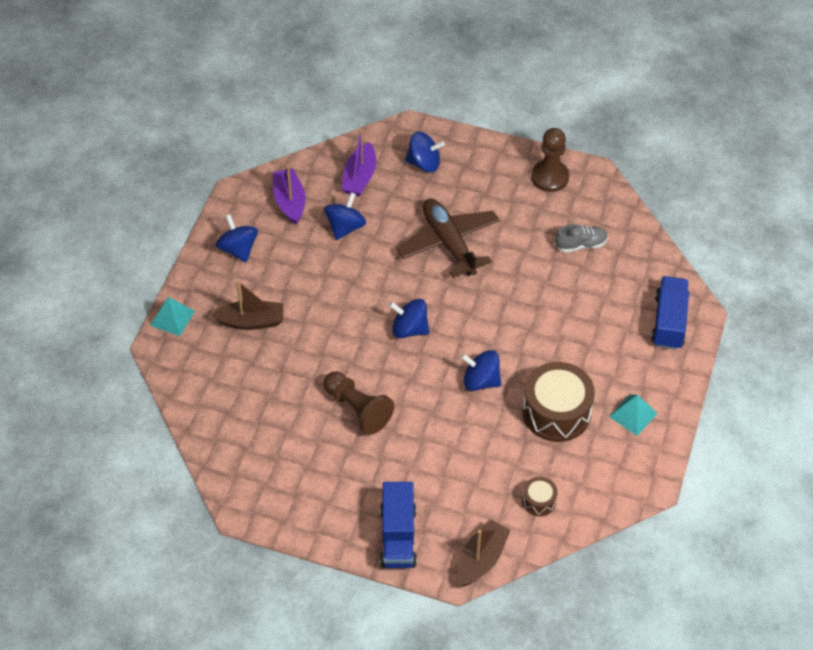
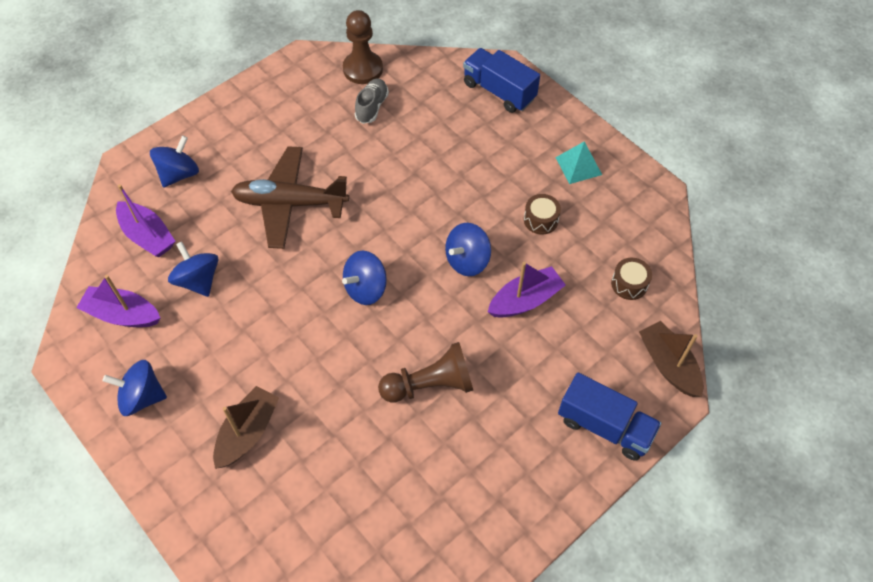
camera: 60 degrees left, 5 degrees up
turquoise pyramid [150,297,195,336] -> none
brown drum [523,362,595,442] -> brown drum [524,194,561,235], size x0.48
brown pawn [531,128,569,192] -> brown pawn moved to [343,10,383,84]
none -> purple boat [488,262,566,318]

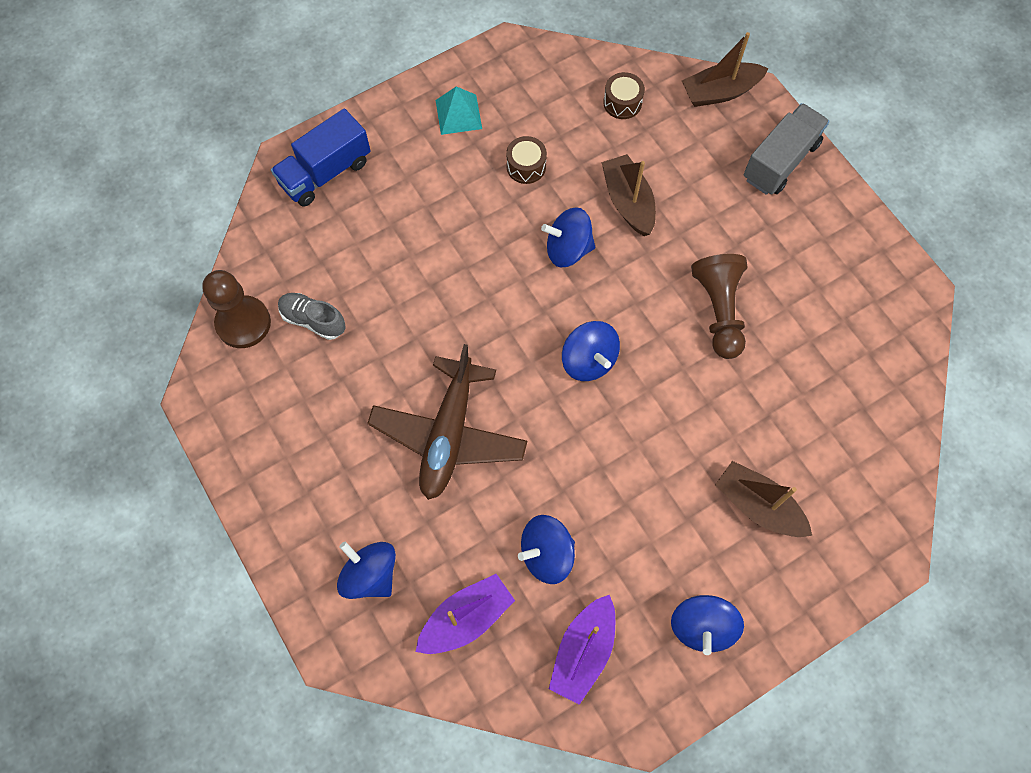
camera: 80 degrees left, 10 degrees up
blue spinning top [445,223,491,276] -> blue spinning top turned 120 degrees clockwise [541,207,595,267]
purple boat [488,262,566,318] -> brown boat [601,154,656,236]
blue truck [558,372,661,461] -> grey truck [743,103,830,195]

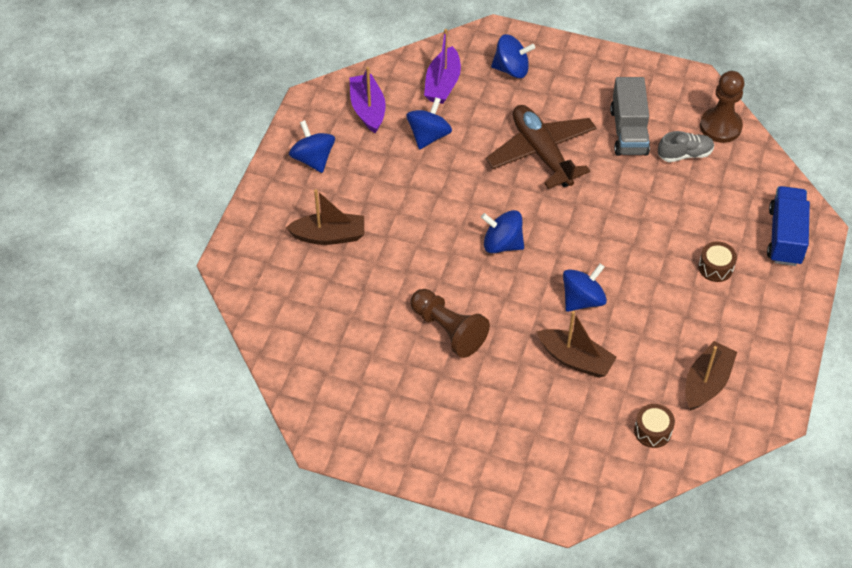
camera: 140 degrees right, 15 degrees down
turquoise pyramid [435,86,482,135] -> none
brown drum [506,136,547,184] -> brown drum moved to [698,242,737,282]
brown boat [682,32,769,107] -> brown boat moved to [685,341,737,411]
grey truck [743,103,830,195] -> grey truck moved to [610,77,650,156]

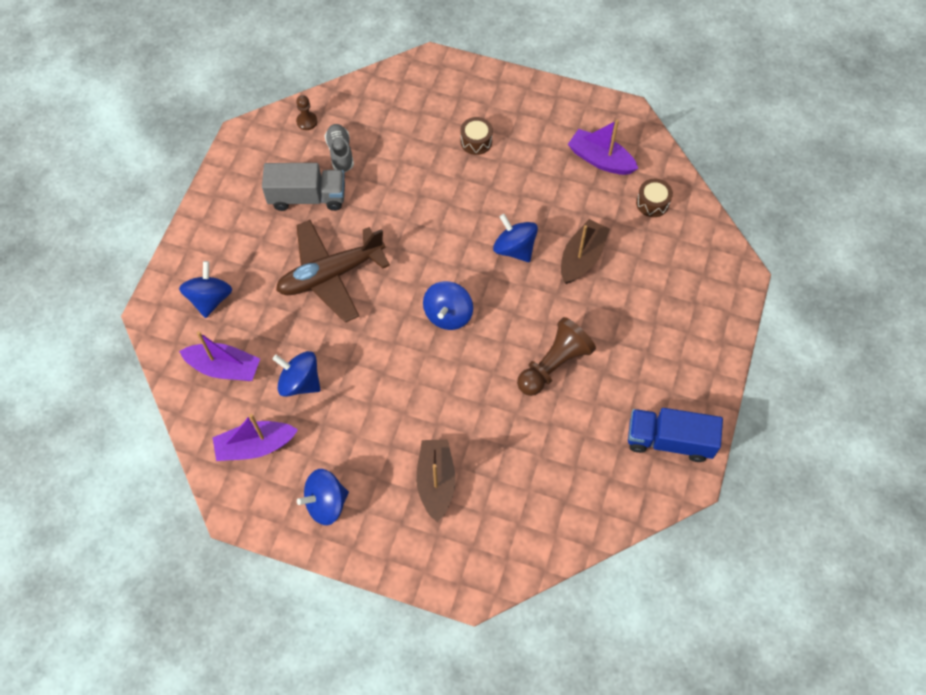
camera: 90 degrees left, 10 degrees up
brown boat [685,341,737,411] -> purple boat [568,120,638,175]
brown pawn [700,71,744,143] -> brown pawn [296,95,318,130], size x0.51
blue truck [767,186,810,266] -> blue truck moved to [628,408,723,462]

